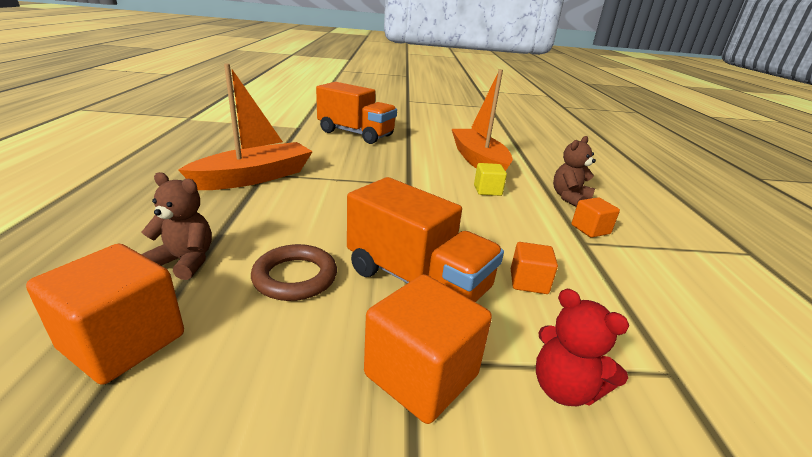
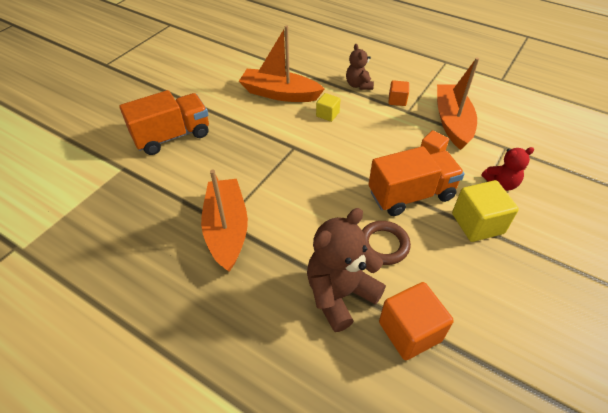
camera: 55 degrees left, 20 degrees up
brown teddy bear [141,172,212,280] -> brown teddy bear [307,208,386,332], size x1.74
orange cube [364,274,492,424] -> yellow cube [452,180,519,242]
none -> orange boat [437,57,479,150]

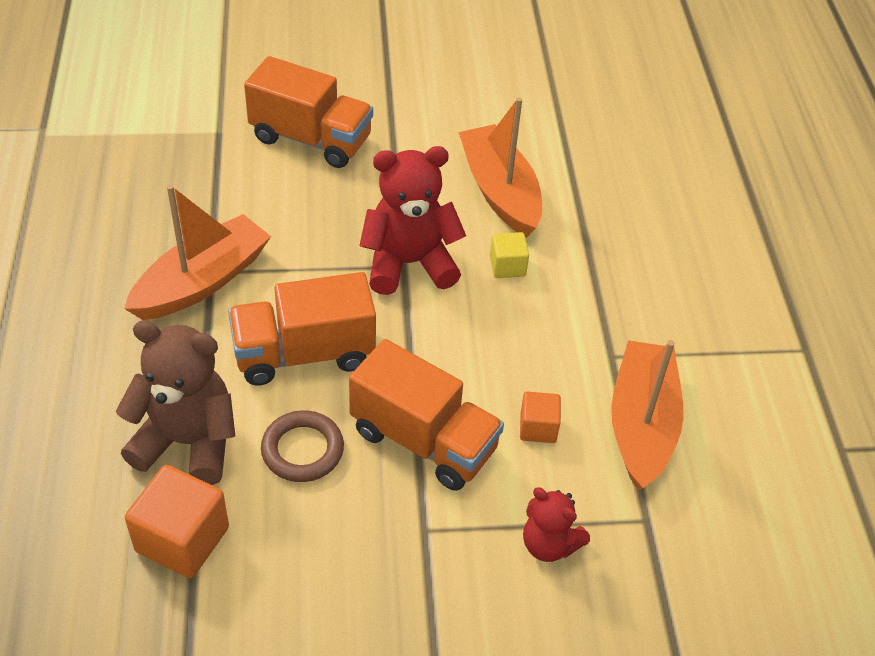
camera: 50 degrees right, 0 degrees up
brown teddy bear [346,44,374,90] -> none
orange cube [389,80,409,106] -> none
orange boat [437,57,479,150] -> orange boat turned 45 degrees counterclockwise [611,340,684,491]
yellow cube [452,180,519,242] -> none
none -> orange truck [228,272,376,386]
none -> red teddy bear [359,146,466,295]

